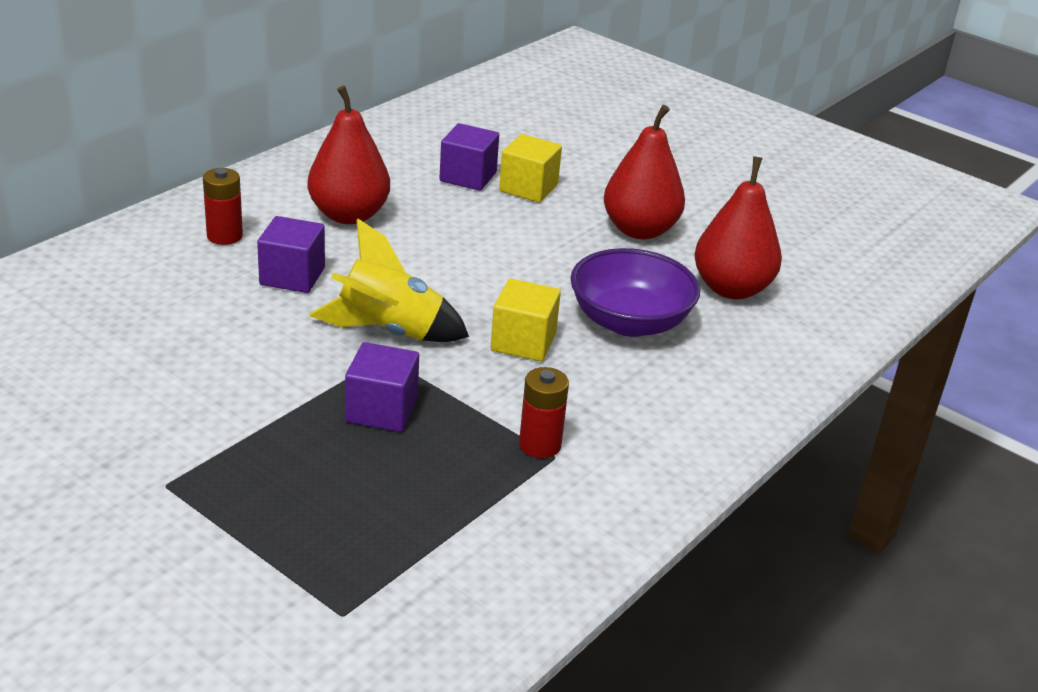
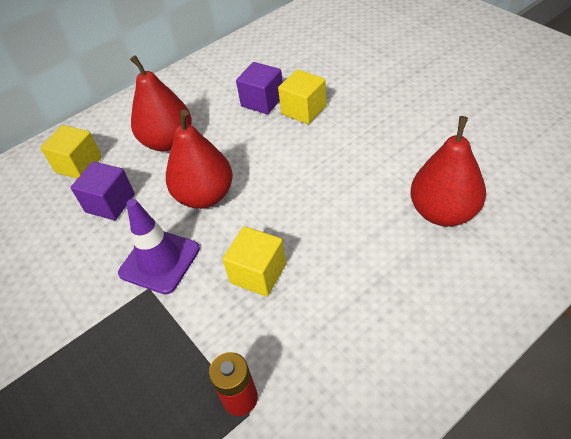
camera: 20 degrees right, 15 degrees up
red battery [203,168,243,245] -> yellow cube [40,125,102,179]
yellow rocket [309,218,469,342] -> purple traffic cone [118,199,200,295]
purple cube [345,342,419,432] -> none
purple bowl [570,248,700,337] -> none
red pear [604,105,685,239] -> red pear moved to [166,110,233,209]

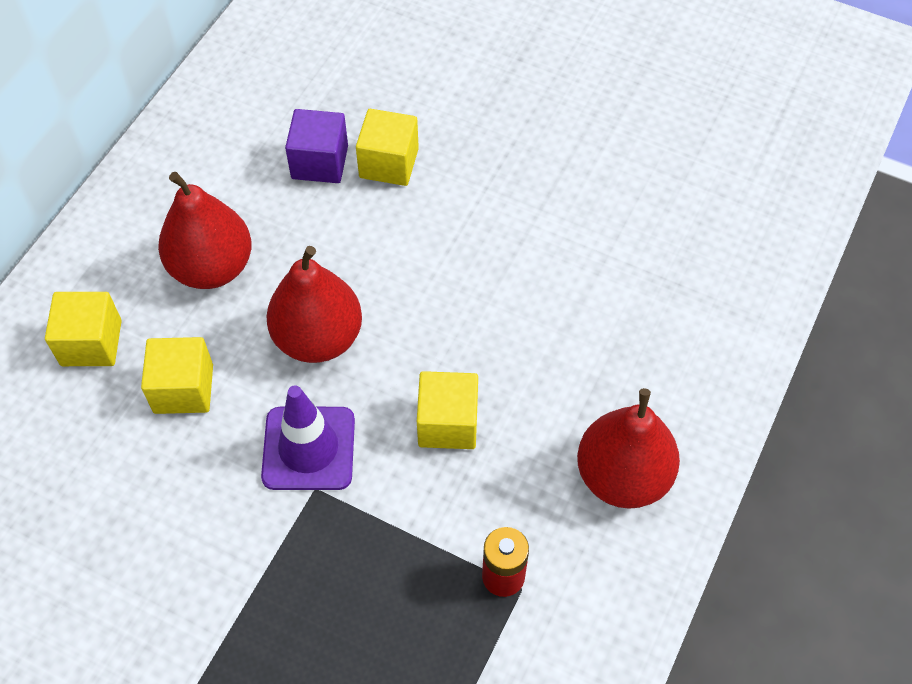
camera: 30 degrees left, 10 degrees up
purple cube [71,161,135,220] -> yellow cube [141,337,213,414]
red pear [410,116,486,227] -> red pear moved to [577,388,680,509]

